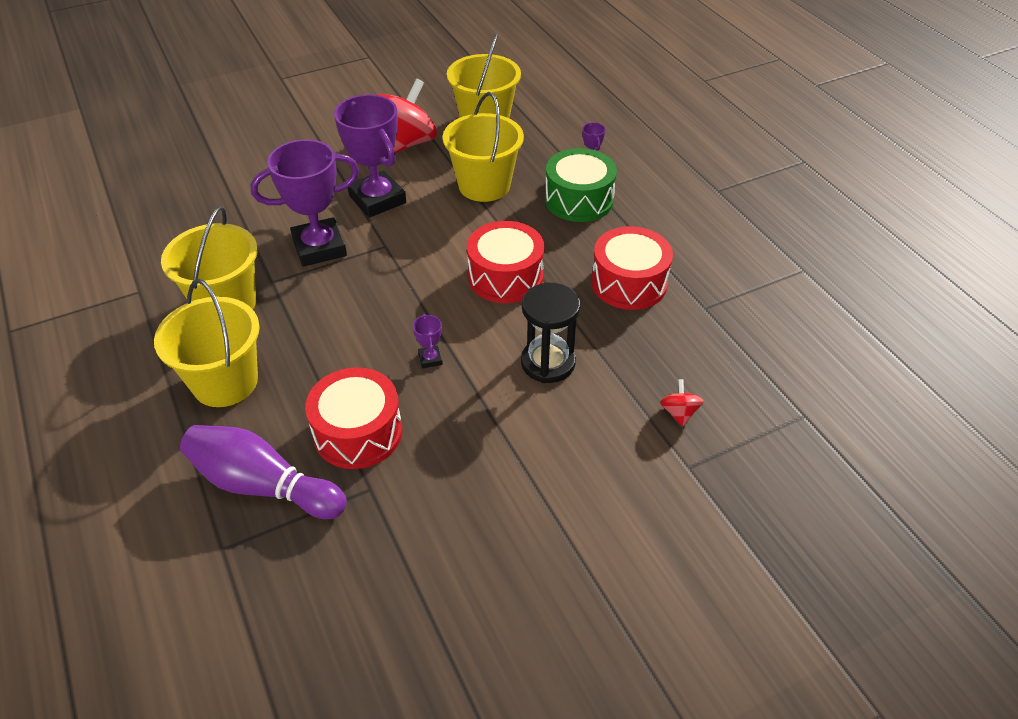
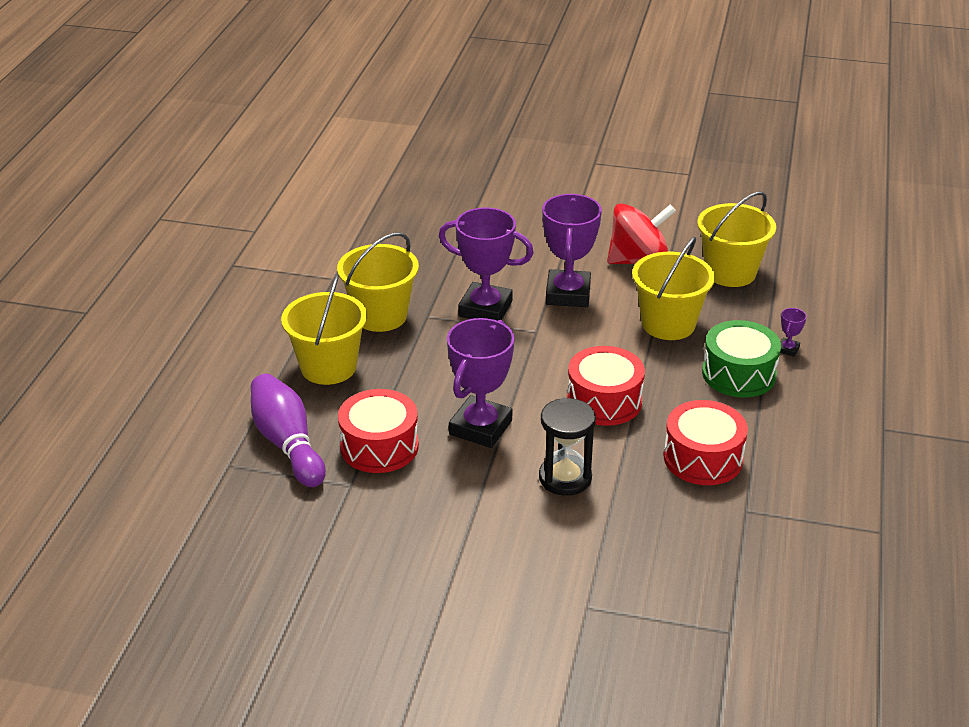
camera: 40 degrees right, 10 degrees down
purple trophy [413,314,443,368] -> purple trophy [447,318,515,448], size x2.45
red spinning top [660,379,704,427] -> none

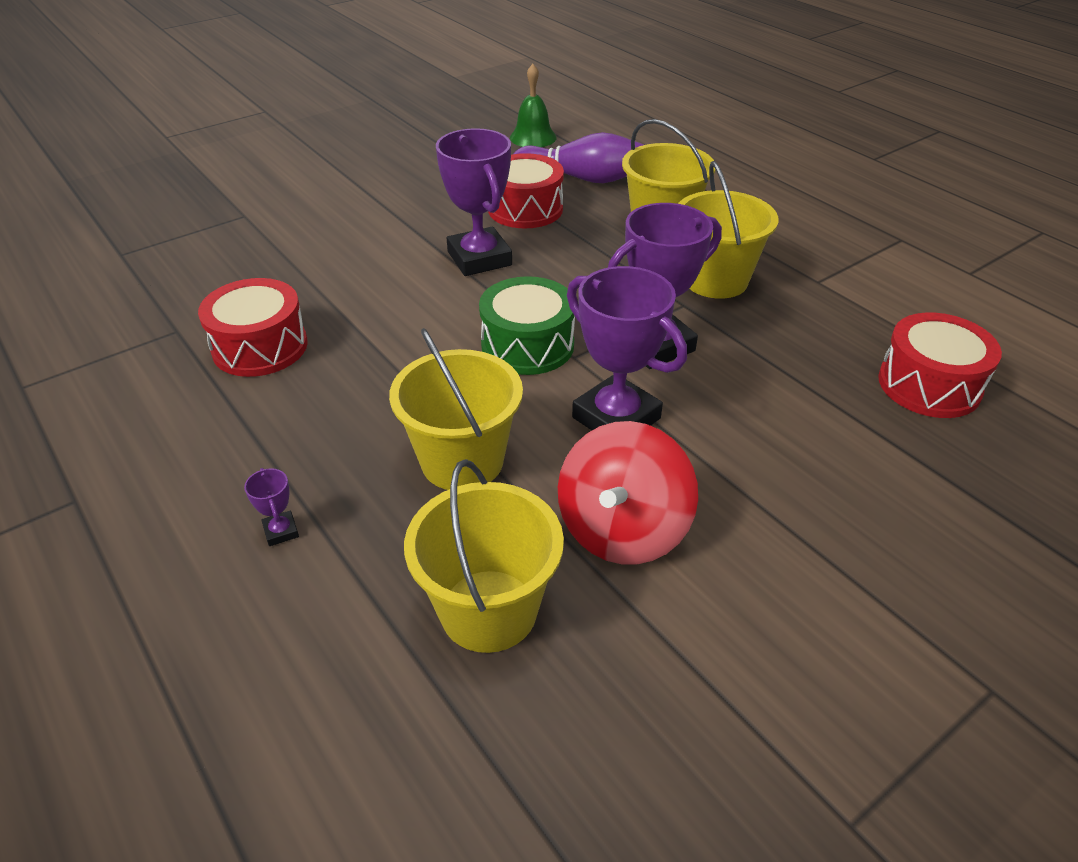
camera: 130 degrees right, 5 degrees up
black hourglass [539,398,596,496] -> none
red drum [567,346,645,426] -> red drum moved to [878,313,1002,418]
green drum [702,320,781,398] -> green drum moved to [479,276,575,375]
none -> green bell [510,64,557,147]

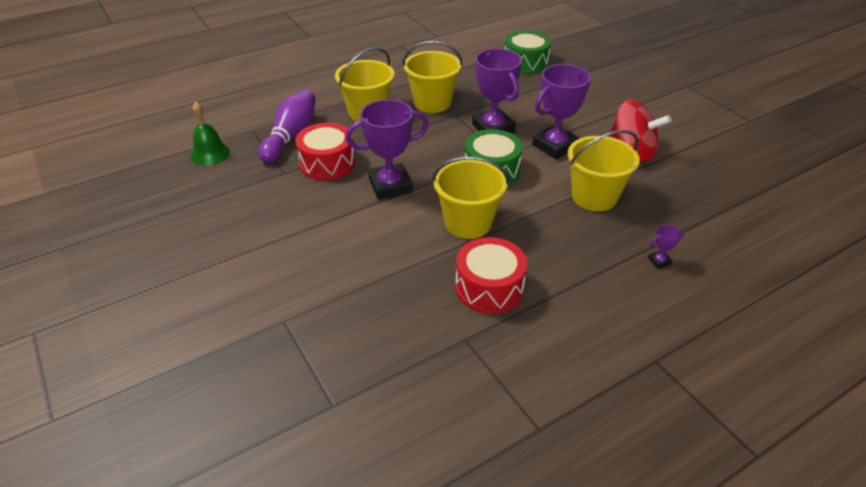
camera: 85 degrees left, 0 degrees up
yellow bucket [404,459,564,653] -> yellow bucket moved to [432,157,509,239]
red drum [878,313,1002,418] -> green drum [505,31,551,75]

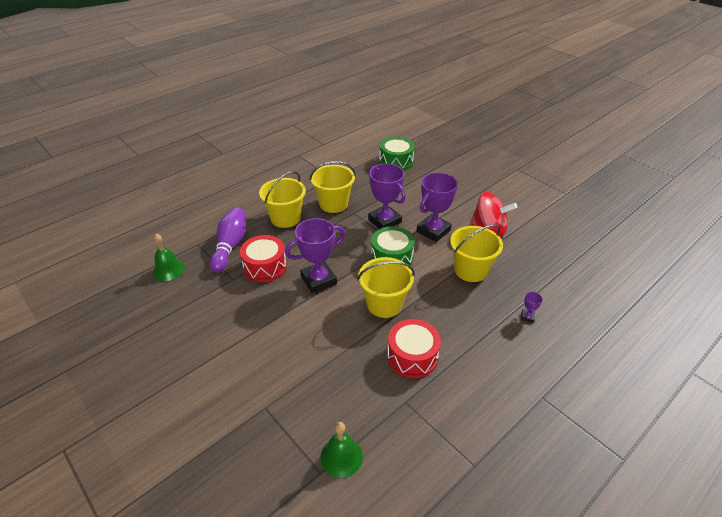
camera: 10 degrees left, 0 degrees up
purple trophy [648,225,684,268] -> purple trophy turned 45 degrees counterclockwise [521,291,543,323]
none -> green bell [320,422,363,478]

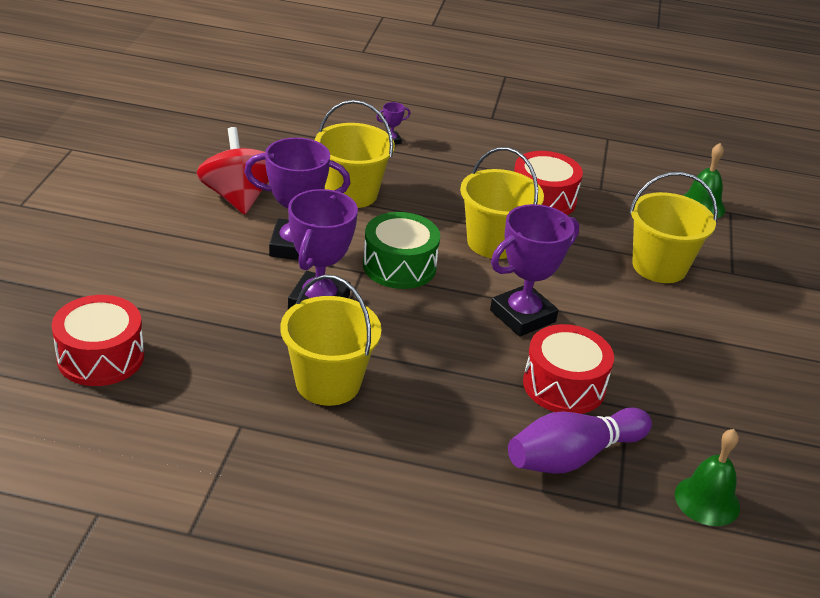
camera: 130 degrees left, 5 degrees down
yellow bucket [259,171,306,228] -> yellow bucket moved to [629,172,718,283]
purple trophy [285,218,346,293] -> purple trophy turned 60 degrees counterclockwise [490,204,579,337]
green drum [379,137,414,171] -> red drum [52,295,144,386]

